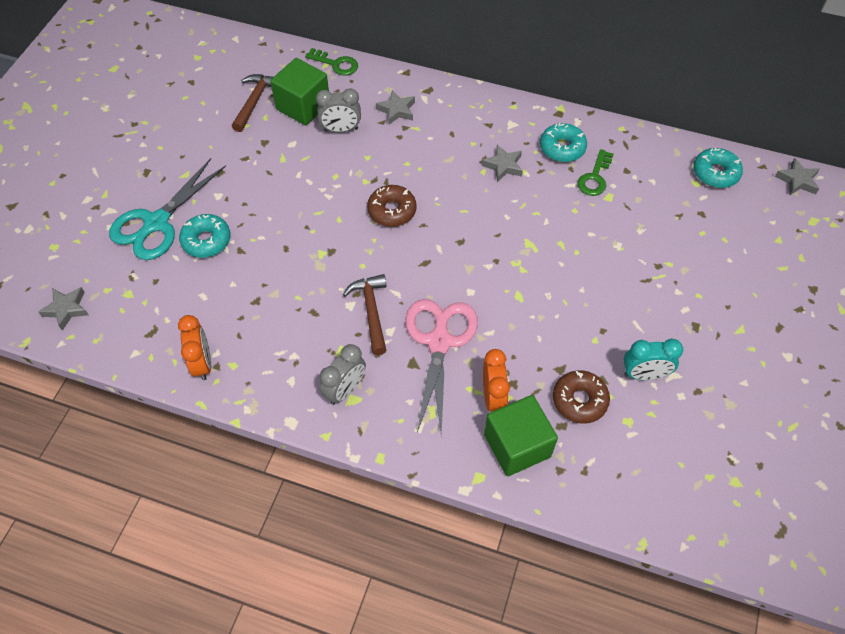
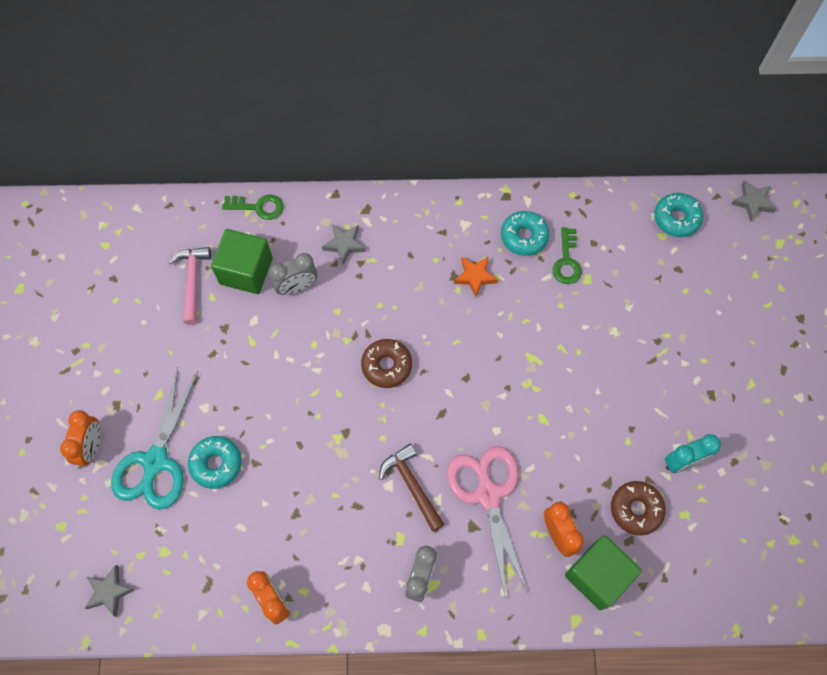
camera: 20 degrees left, 10 degrees up
brown hammer [232,74,273,132] -> pink hammer [169,247,211,325]
grey star [482,145,523,182] -> orange star [454,256,498,297]
none -> orange clock [60,410,101,466]

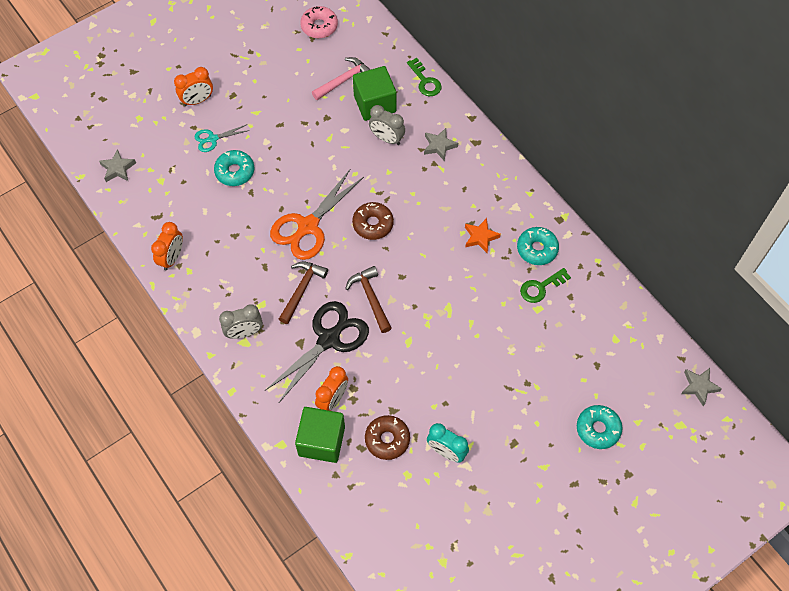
camera: 55 degrees right, 5 degrees down
turquoise scissors [111,367,198,510] -> turquoise scissors [194,124,250,152], size x0.50
pink scissors [447,446,528,599] -> black scissors [265,301,369,403]
turquoise donut [654,193,703,237] -> turquoise donut moved to [577,405,622,449]
none -> orange scissors [270,168,364,260]
none -> pink donut [300,6,338,38]
none -> brown hammer [345,266,392,333]

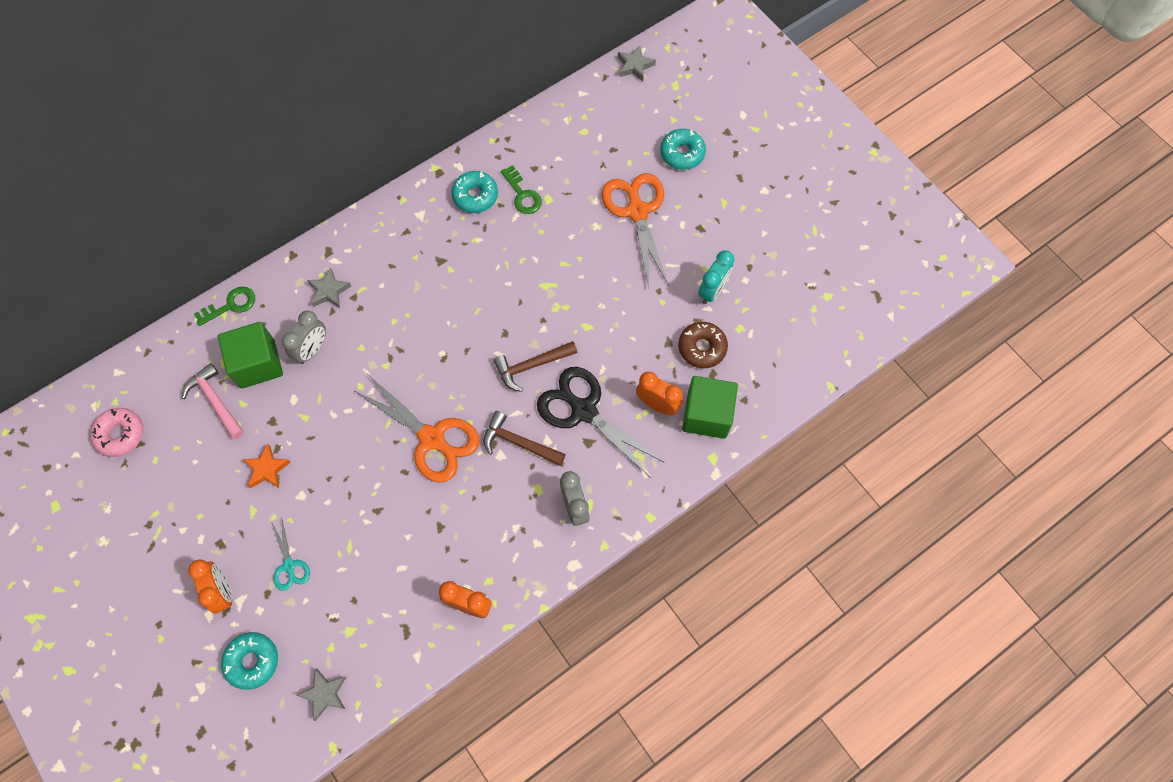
camera: 90 degrees left, 5 degrees up
turquoise donut [214,150,254,186] -> turquoise donut moved to [221,632,278,690]
brown donut [352,202,394,240] -> none
orange star [465,218,501,253] -> orange star moved to [242,444,291,488]
none -> orange scissors [602,173,669,287]

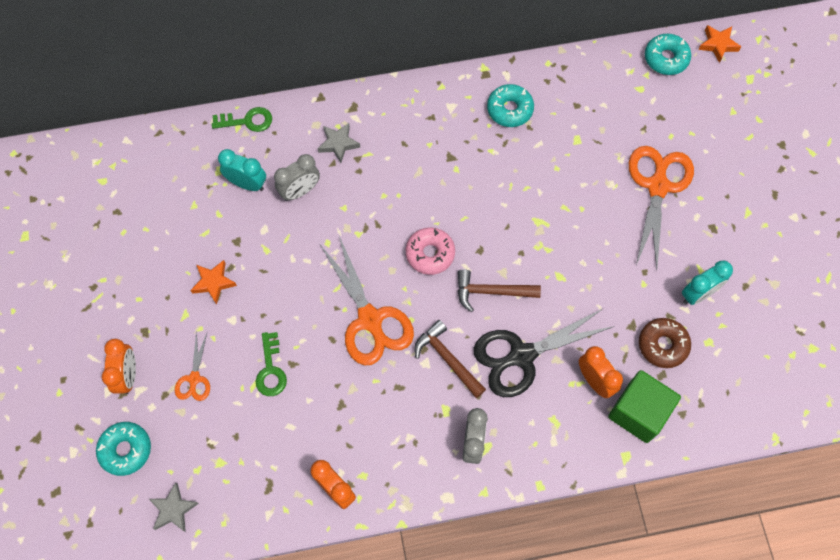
camera: 25 degrees right, 0 degrees up
pink donut [90,408,144,457] -> pink donut moved to [406,227,455,275]
pink hammer [182,363,244,439] -> none
green cube [218,322,283,388] -> turquoise clock [218,149,266,191]
turquoise scissors [271,520,310,591] -> orange scissors [175,331,210,401]
green key [501,165,542,214] -> green key moved to [256,332,287,396]
black scissors [537,367,665,478] -> black scissors turned 90 degrees counterclockwise [474,308,615,397]
grey star [618,45,656,81] -> orange star [698,25,741,63]
turquoise donut [660,129,706,170] -> turquoise donut moved to [645,34,691,75]

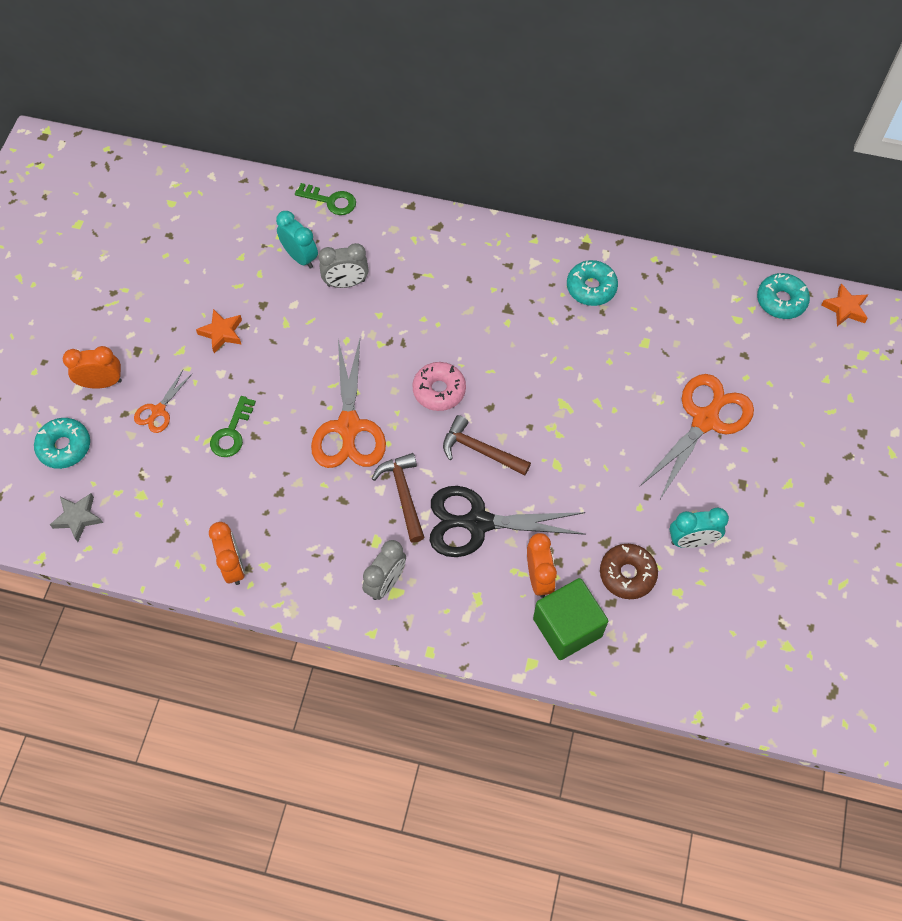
camera: 25 degrees right, 5 degrees down
orange clock [102,339,136,394] -> orange clock turned 120 degrees counterclockwise [63,346,122,389]
grey star [318,123,360,163] -> none

